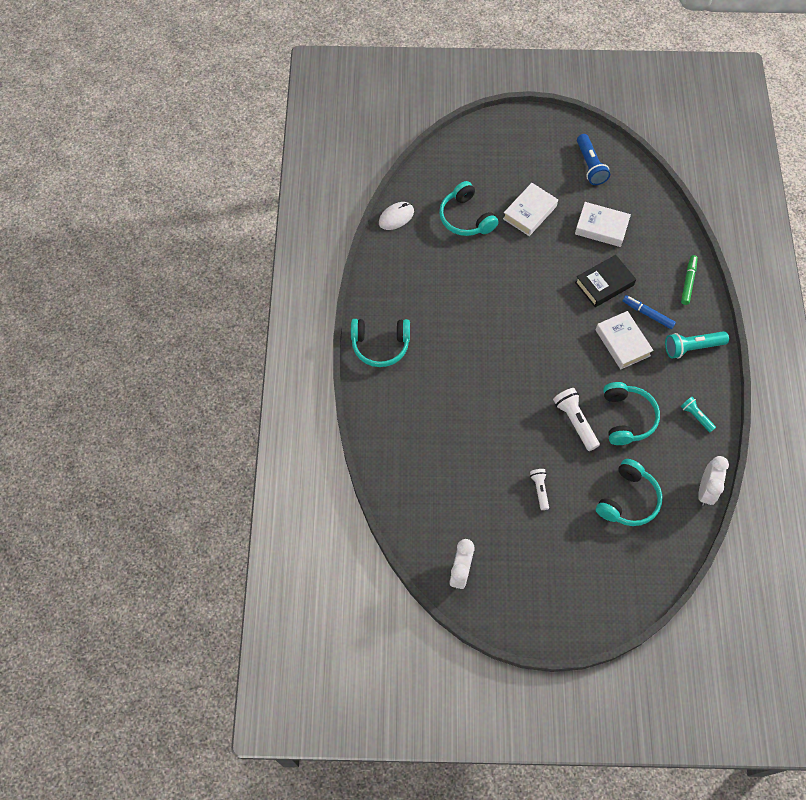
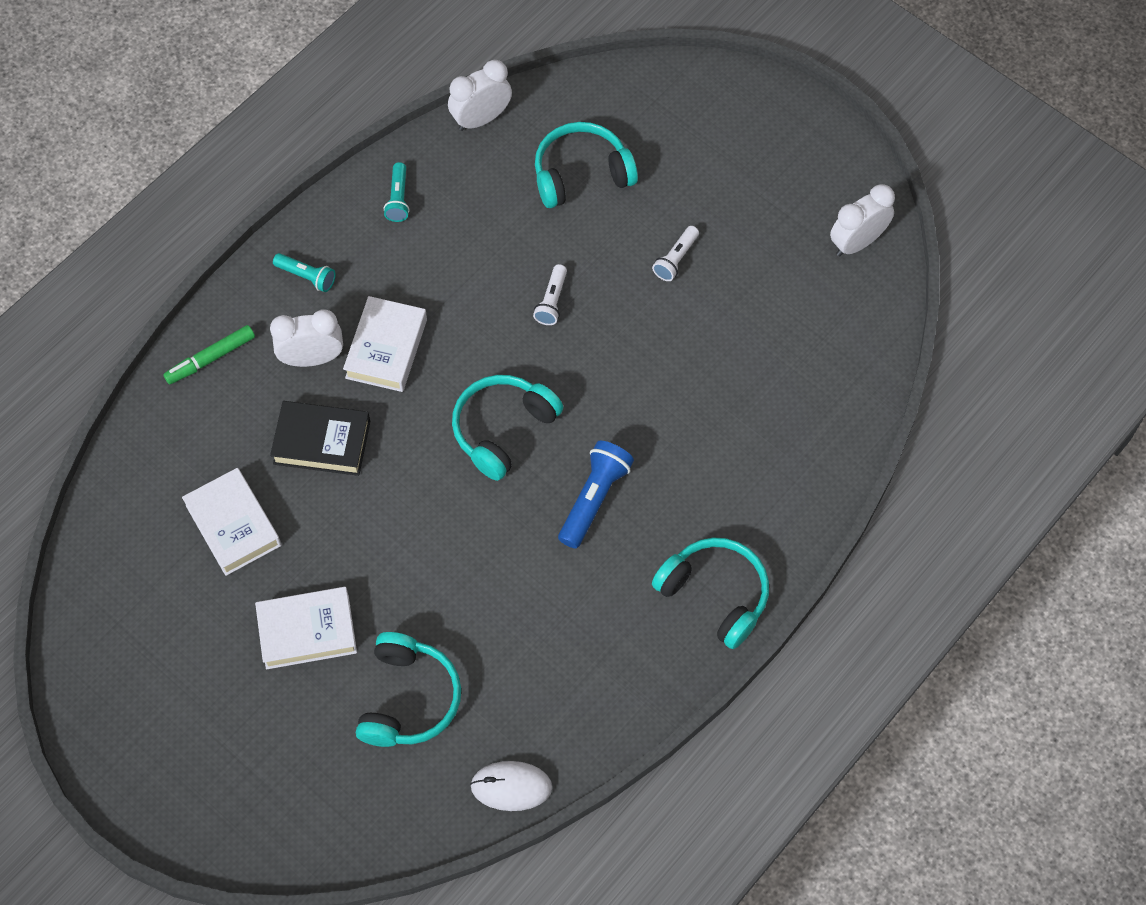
camera: 140 degrees left, 0 degrees up
white flashlight [553,388,600,451] -> white flashlight [533,264,567,325], size x0.62
blue flashlight [577,134,610,185] -> blue flashlight moved to [558,441,634,549]
turquoise headphones [603,382,660,445] -> turquoise headphones moved to [452,375,563,481]
blue marker [623,295,676,329] -> white clock [270,310,343,367]
turquoise flashlight [665,331,729,359] -> turquoise flashlight [273,253,336,292], size x0.62

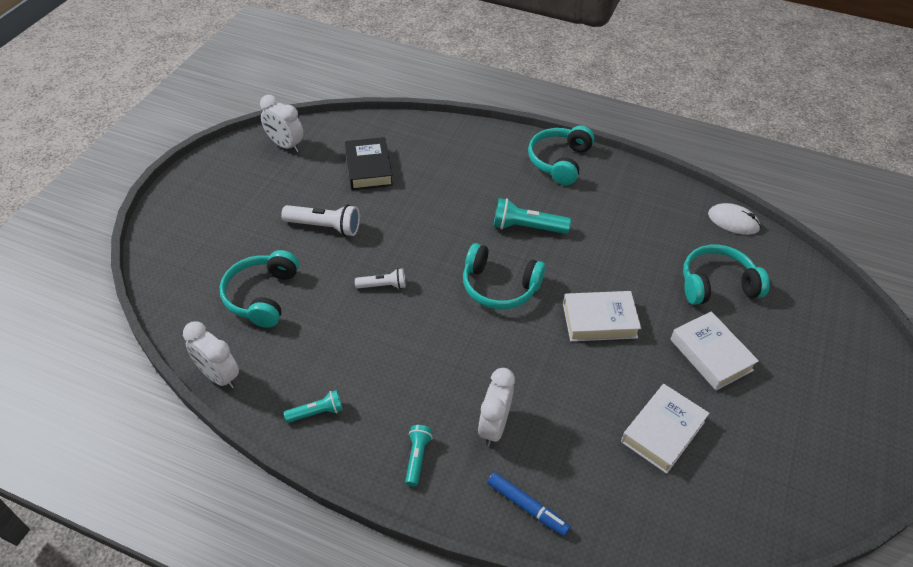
camera: 110 degrees left, 15 degrees down
green marker [163,325,255,384] -> blue marker [487,472,571,536]
white clock [270,310,343,367] -> white clock turned 45 degrees clockwise [478,368,515,446]
black book [270,401,370,476] -> black book moved to [345,137,393,190]
white book [343,296,427,392] -> white book moved to [563,291,641,341]
white mouse [470,761,552,811] -> white mouse turned 45 degrees counterclockwise [708,203,761,235]
turquoise headphones [535,122,638,208] -> turquoise headphones turned 45 degrees clockwise [220,250,299,328]
blue flashlight [558,441,634,549] -> turquoise flashlight [493,198,571,234]
white flashlight [652,226,699,281] -> white flashlight [281,204,360,236], size x1.62

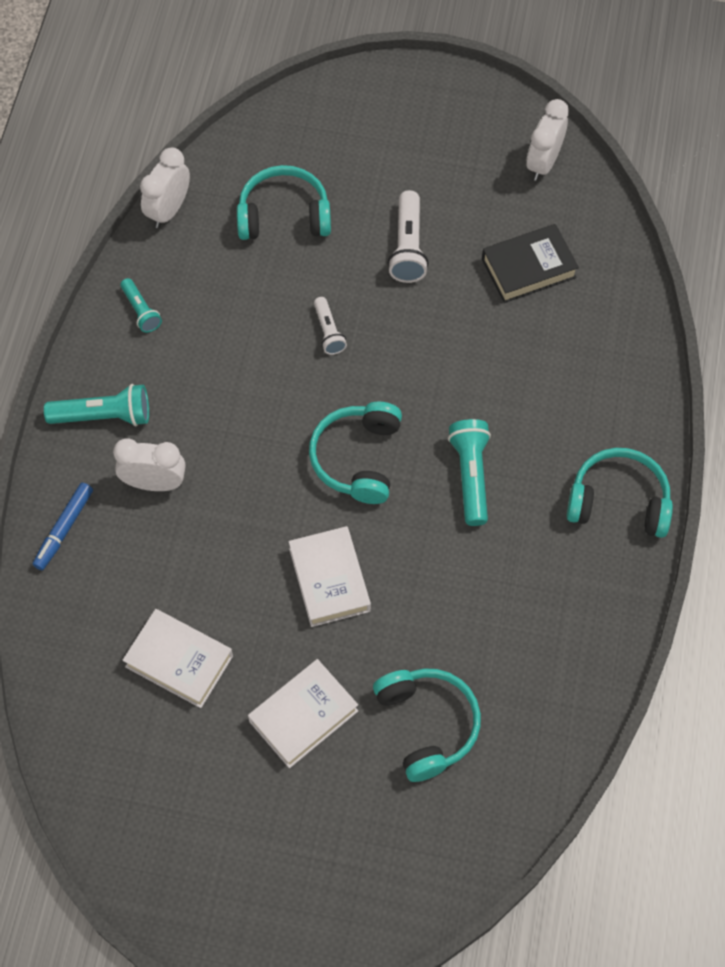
camera: 80 degrees right, 15 degrees up
turquoise flashlight [405,425,433,486] -> turquoise flashlight [44,384,149,426], size x1.62
white mouse [708,203,761,235] -> none

